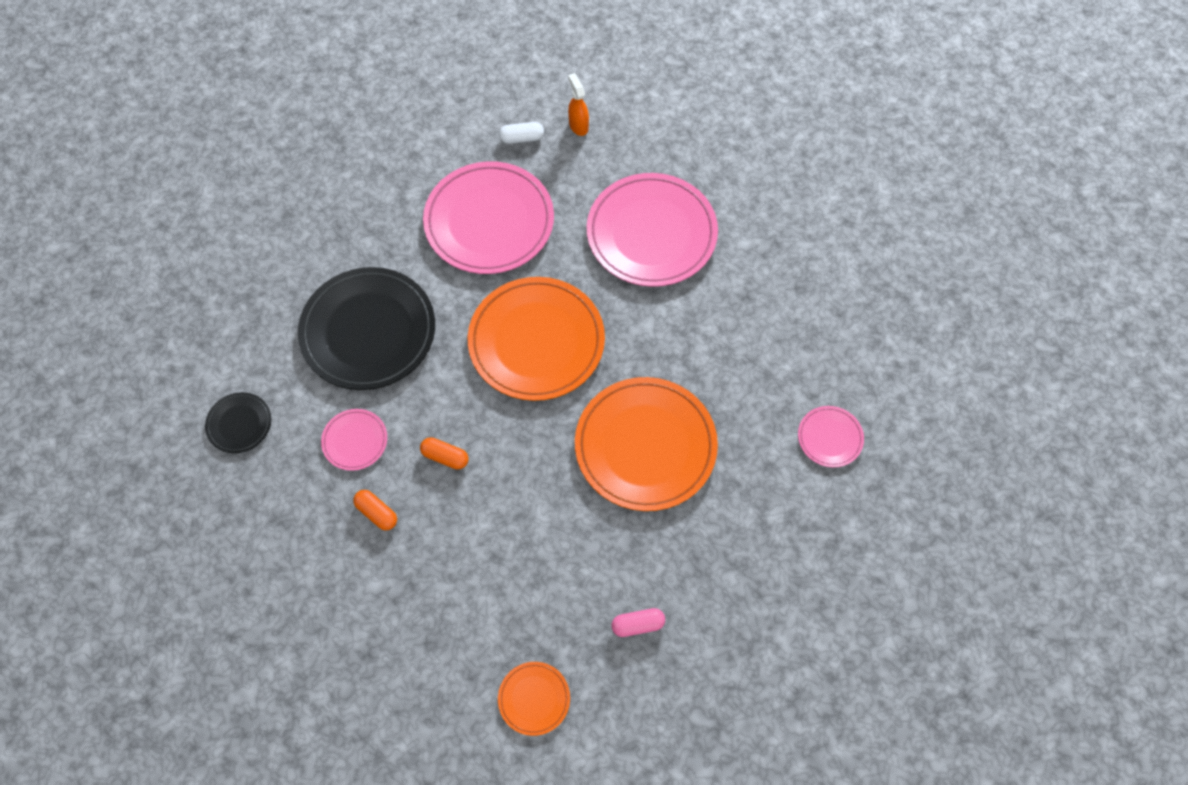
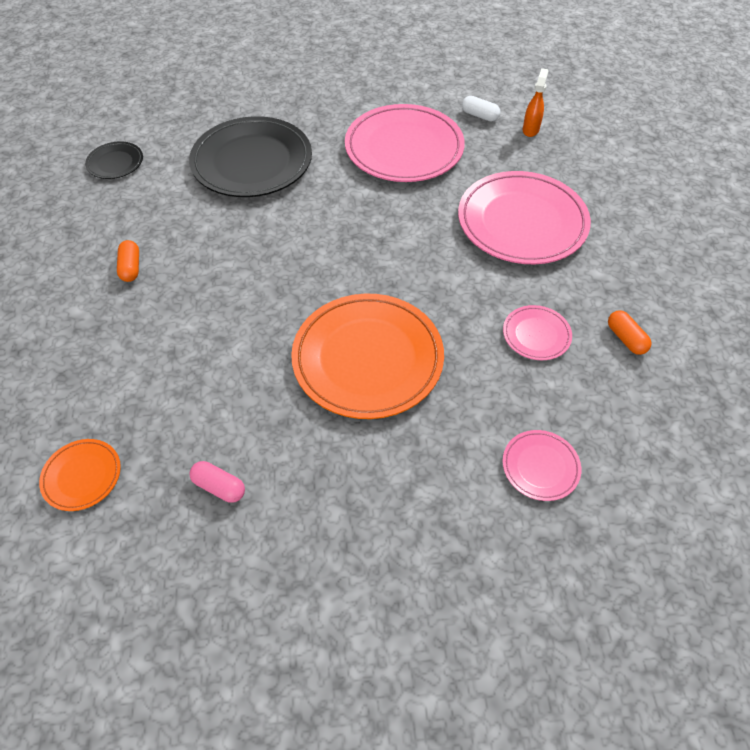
camera: 40 degrees right, 10 degrees down
pink plate [321,409,387,471] -> pink plate moved to [503,305,572,360]
orange capsule [420,437,468,469] -> orange capsule moved to [608,311,652,355]
orange plate [468,277,605,401] -> none

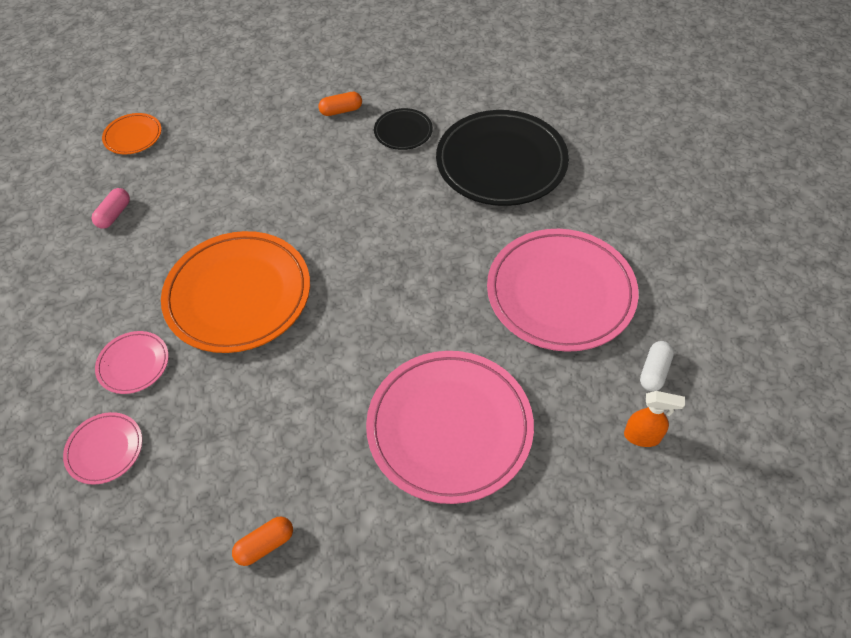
camera: 85 degrees right, 0 degrees up
black plate [85,141,143,179] -> black plate moved to [374,108,433,150]
pink plate [503,305,572,360] -> pink plate moved to [95,331,169,394]

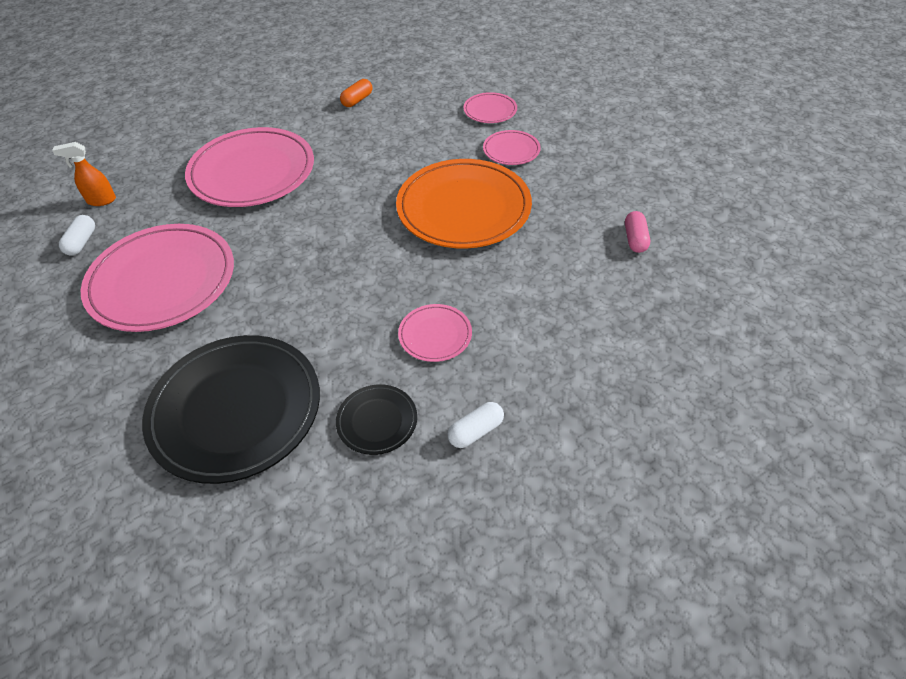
camera: 160 degrees right, 5 degrees down
orange plate [102,113,162,154] -> none
orange capsule [318,92,362,116] -> white capsule [448,402,504,448]
none -> pink plate [398,304,472,362]

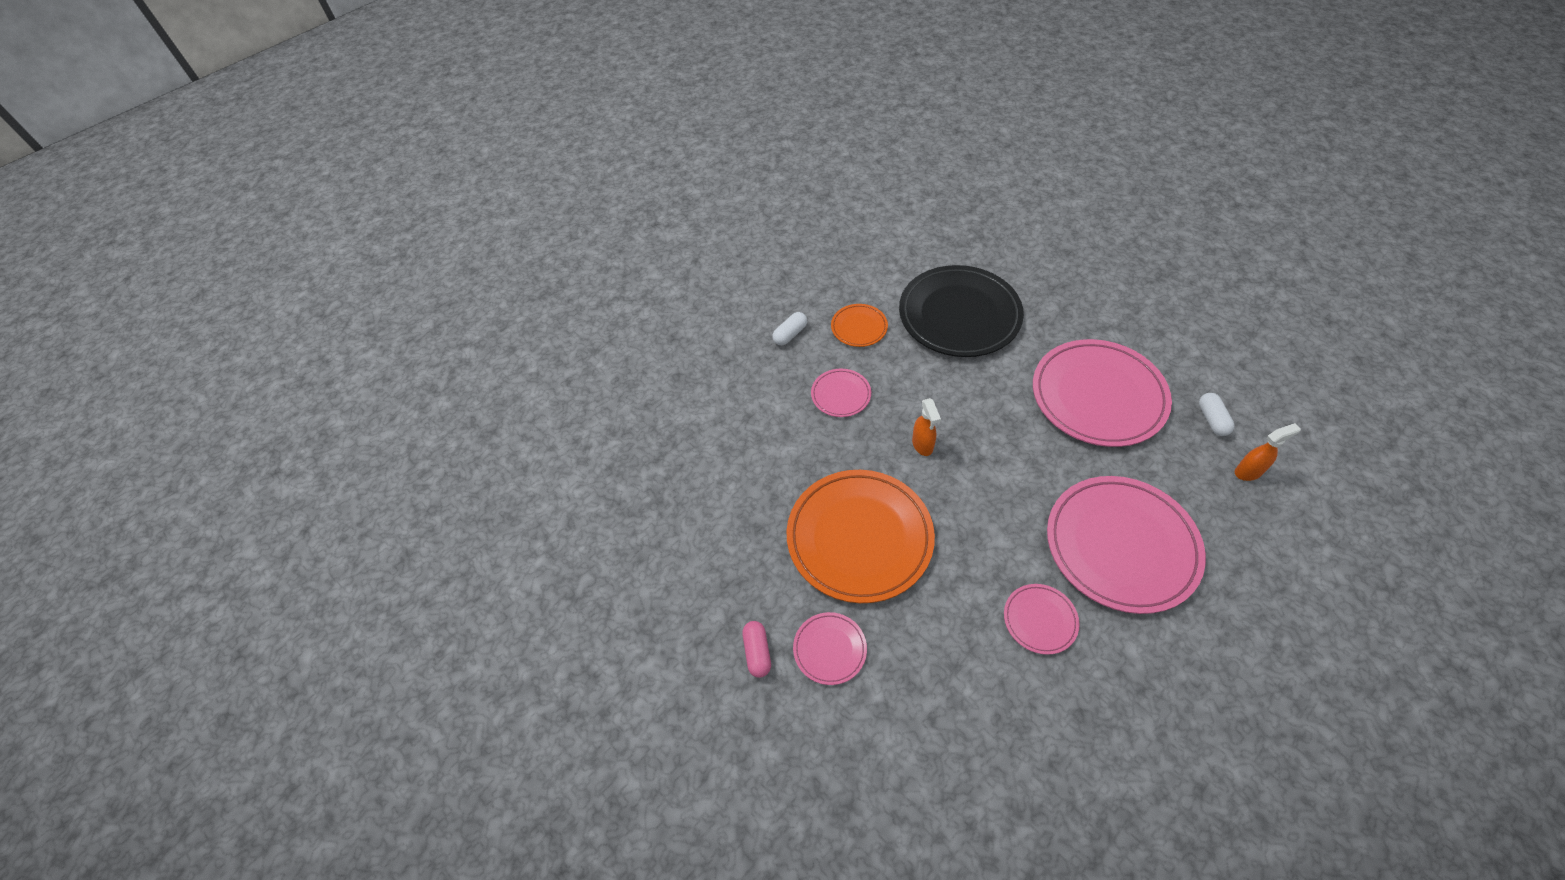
camera: 170 degrees right, 5 degrees up
black plate [336,384,417,455] -> orange plate [831,304,888,347]
orange capsule [340,79,373,107] -> none
pink plate [464,92,517,123] -> pink plate moved to [1004,584,1080,655]
pink capsule [625,211,650,253] -> pink capsule moved to [742,621,771,678]
none -> orange spray bottle [912,398,941,456]

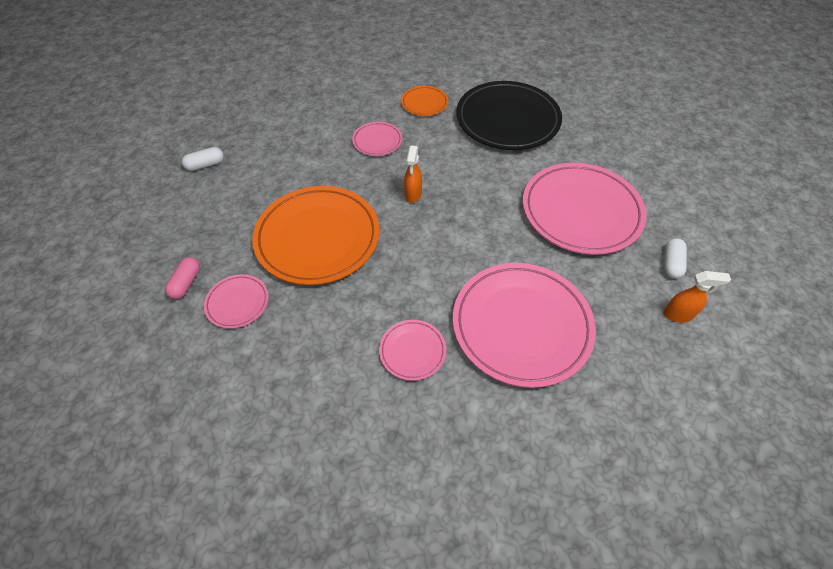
camera: 20 degrees right, 0 degrees up
white capsule [772,312,807,345] -> white capsule moved to [182,147,224,171]

